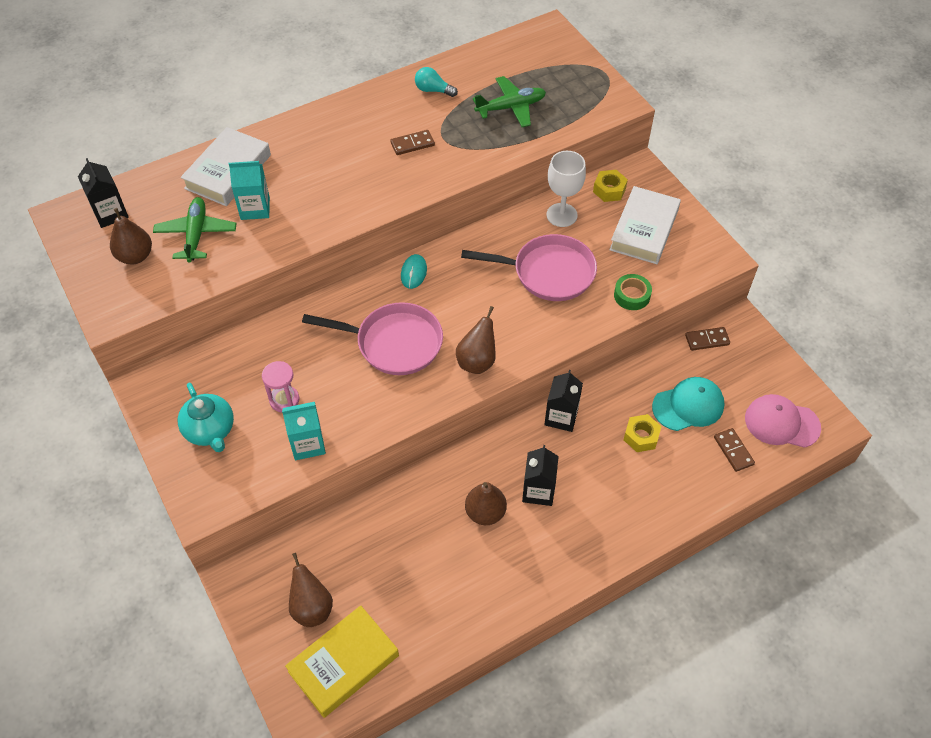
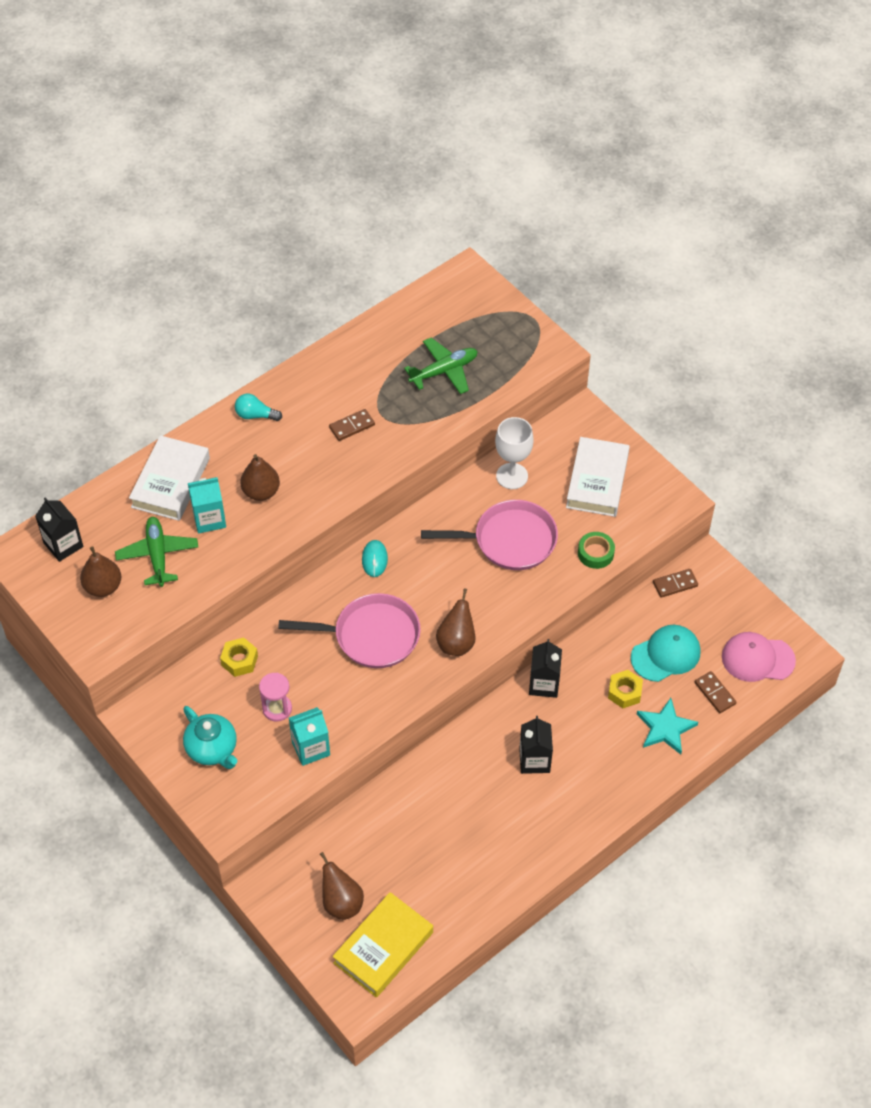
camera: 10 degrees left, 0 degrees up
turquoise light bulb [415,67,458,97] -> turquoise light bulb moved to [235,394,282,421]
brown pear [465,482,507,525] -> brown pear moved to [240,454,280,501]
yellow nut [593,170,628,202] -> yellow nut moved to [220,637,258,677]
none -> turquoise star [637,698,698,754]

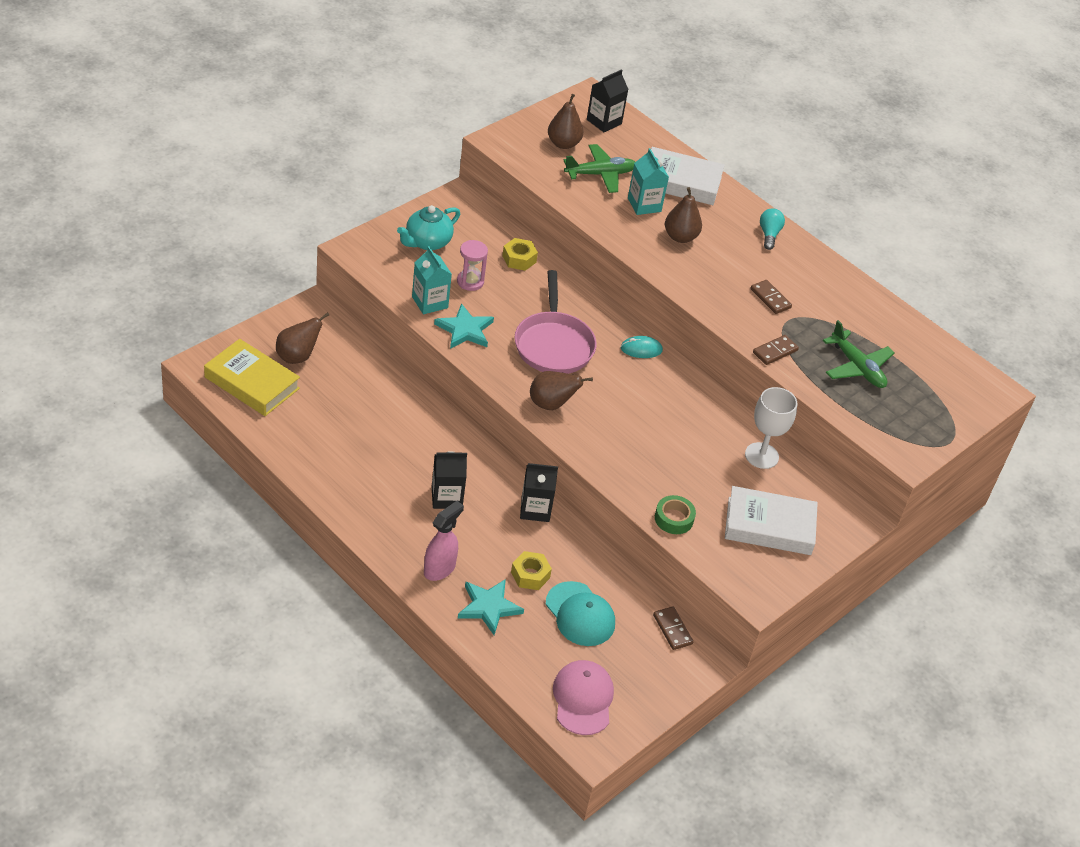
camera: 80 degrees right, 10 degrees down
pink pan [421,500,558,570] -> none
brown domino [695,671,736,713] -> brown domino moved to [753,335,799,365]
none -> pink spray bottle [424,501,464,581]
none -> turquoise star [434,303,494,349]

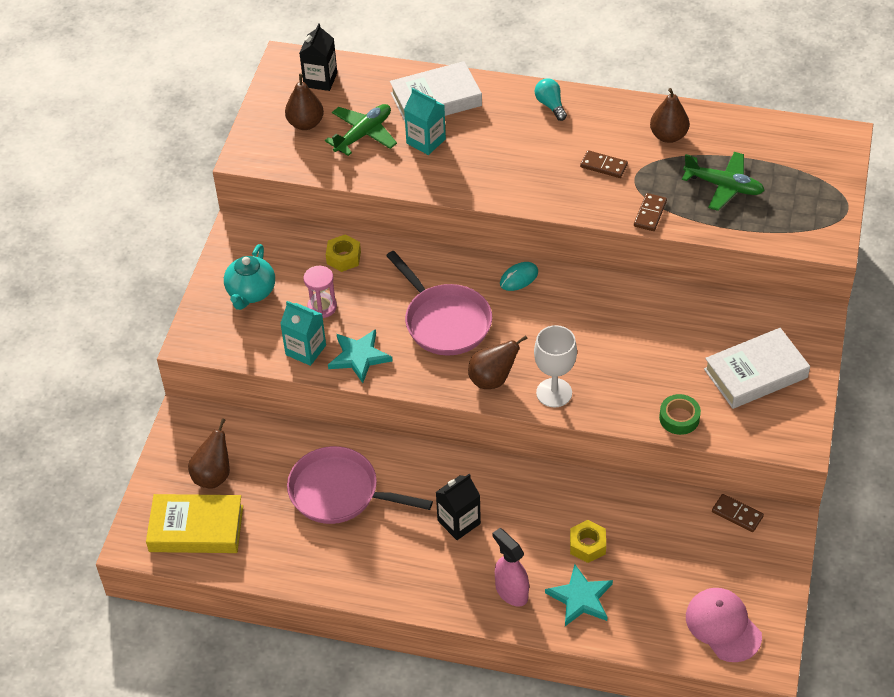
camera: 25 degrees left, 5 degrees up
pink spray bottle [424,501,464,581] -> pink spray bottle turned 45 degrees counterclockwise [493,528,529,607]
black carton [520,463,558,522] -> none
turquoise cap [546,581,615,646] -> none
brown pear [665,187,702,243] -> brown pear moved to [650,88,689,143]
white goblet [745,387,797,469] -> white goblet moved to [534,325,577,407]
none -> pink pan [287,446,433,524]

